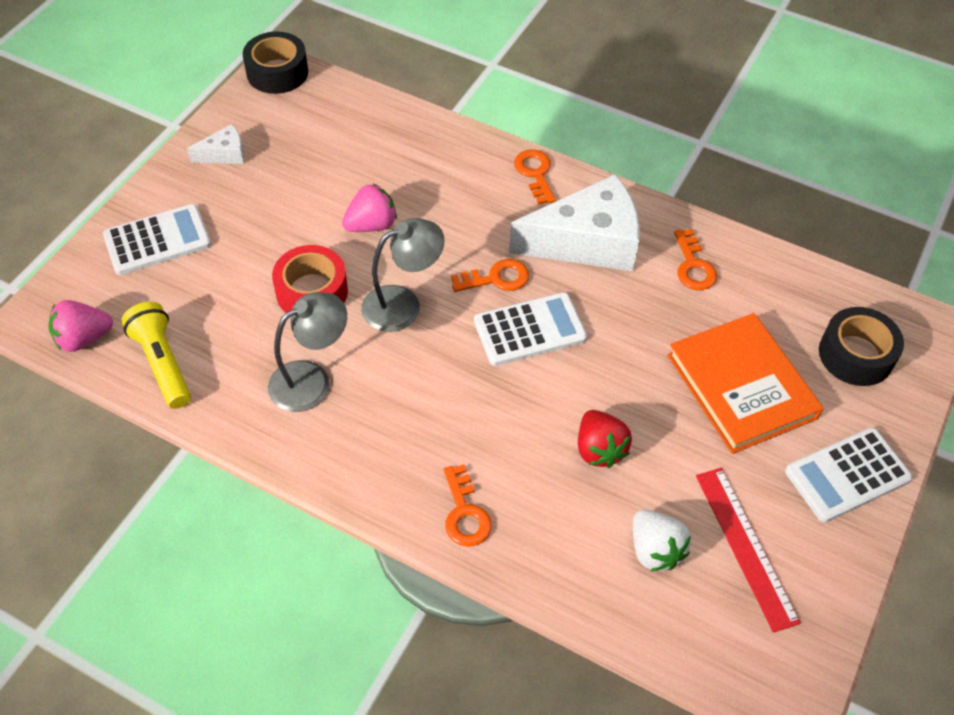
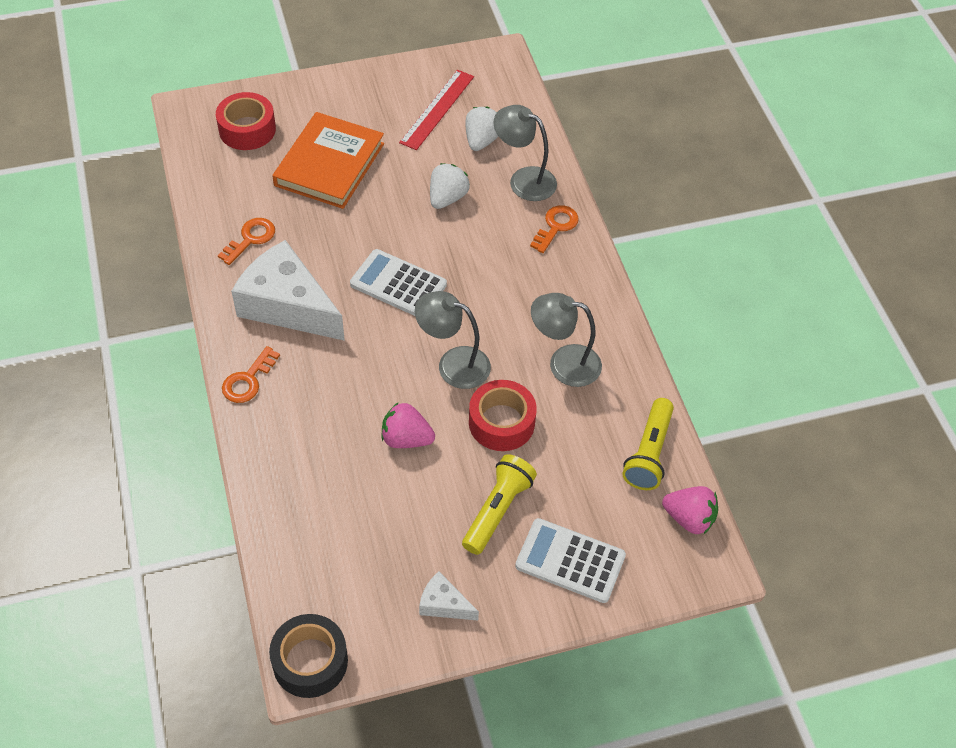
camera: 135 degrees left, 0 degrees up
orange key [451,259,529,292] -> none
red strawberry [578,410,632,468] -> white strawberry [430,163,470,209]
white calculator [785,428,913,522] -> none
black tape [819,307,904,386] -> red tape [216,92,276,150]
none -> yellow flashlight [462,454,537,555]
none -> grey lamp [494,105,557,201]

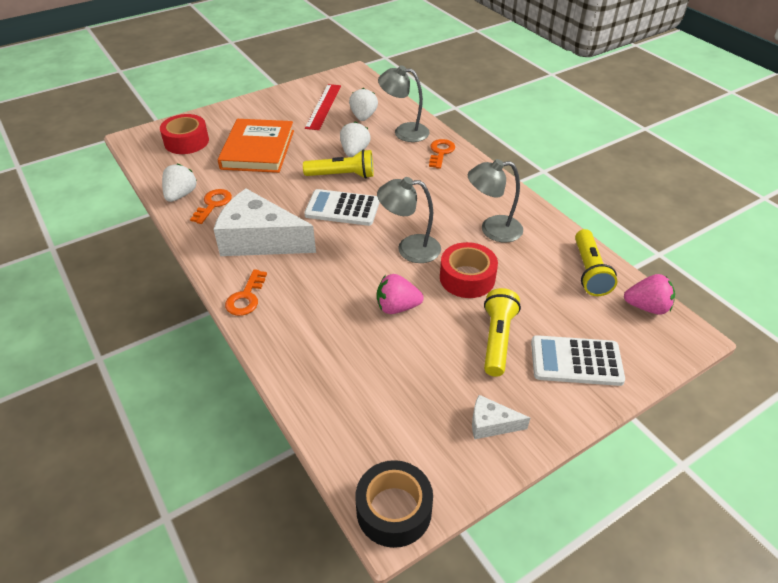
camera: 15 degrees left, 10 degrees down
none -> white strawberry [162,164,197,202]
none -> yellow flashlight [303,149,374,178]

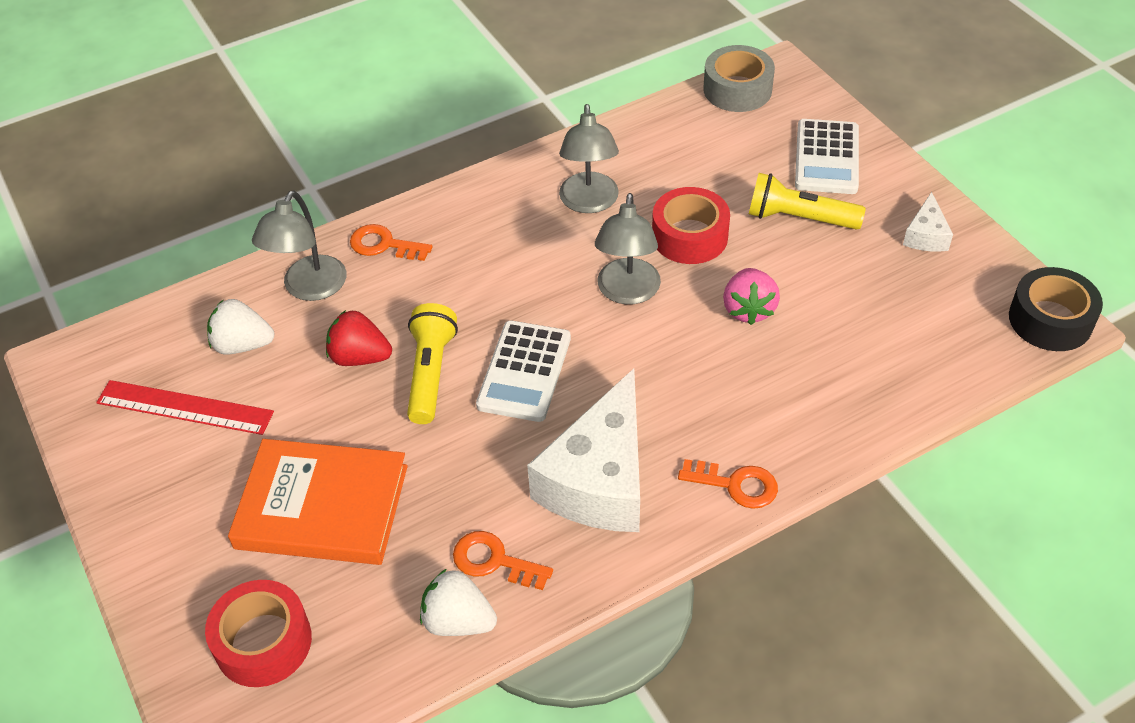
camera: 85 degrees left, 5 degrees up
white strawberry [340,122,371,157] -> red strawberry [326,310,392,366]
yellow flashlight [575,229,618,296] -> none
pink strawberry [624,274,675,315] -> grey tape [703,45,775,112]

